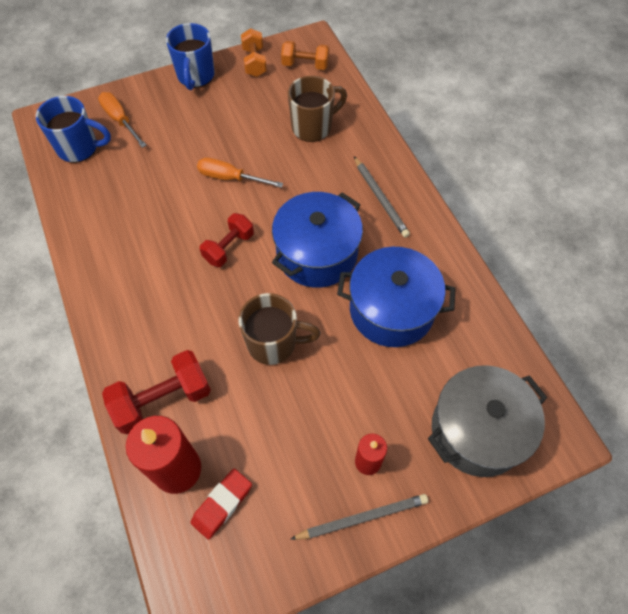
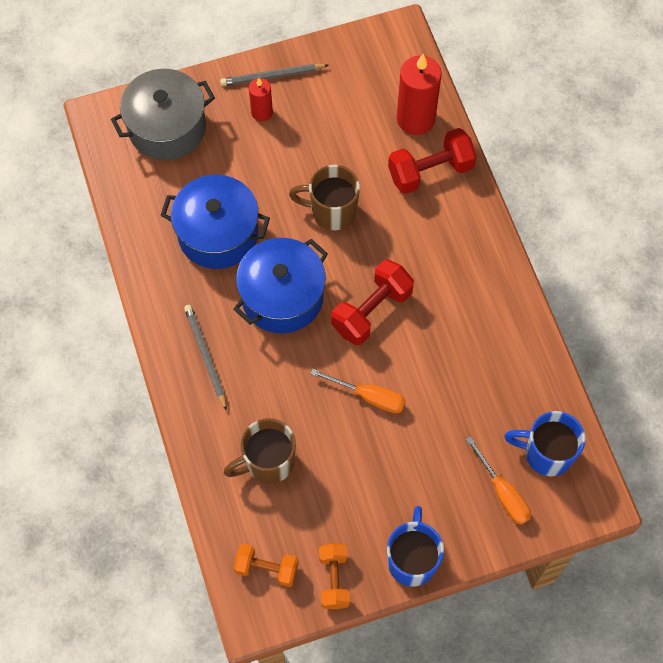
camera: 175 degrees left, 5 degrees up
red eraser [190,469,252,539] -> none
red dumbbell [200,213,254,267] -> red dumbbell [331,260,414,345], size x1.52

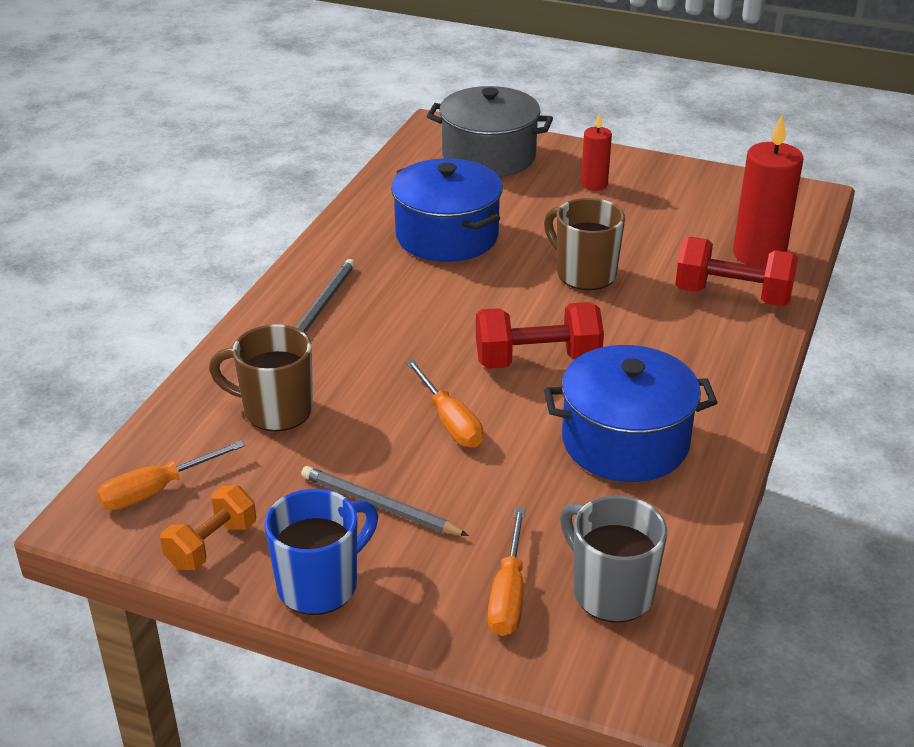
camera: 40 degrees right, 30 degrees down
grey pencil [220,64,329,86] -> grey pencil moved to [301,466,469,536]
blue pot [234,238,328,333] -> blue pot moved to [544,345,718,482]
orange dumbbell [234,544,299,587] -> orange screwdriver [97,440,245,510]
blue mug [504,411,586,477] -> grey mug [560,495,667,622]

